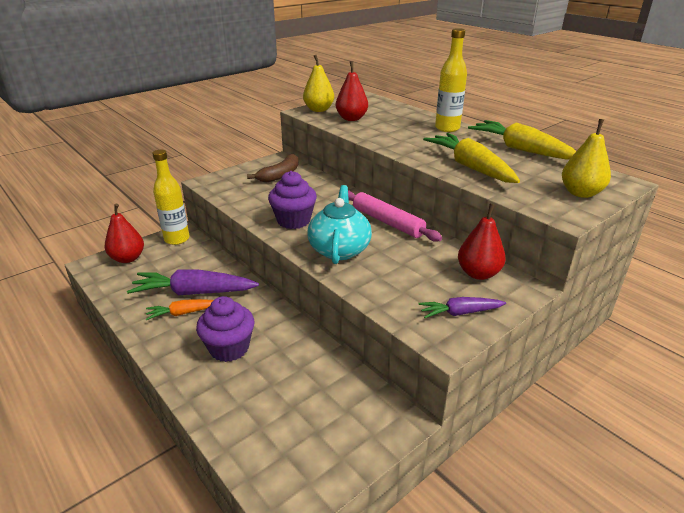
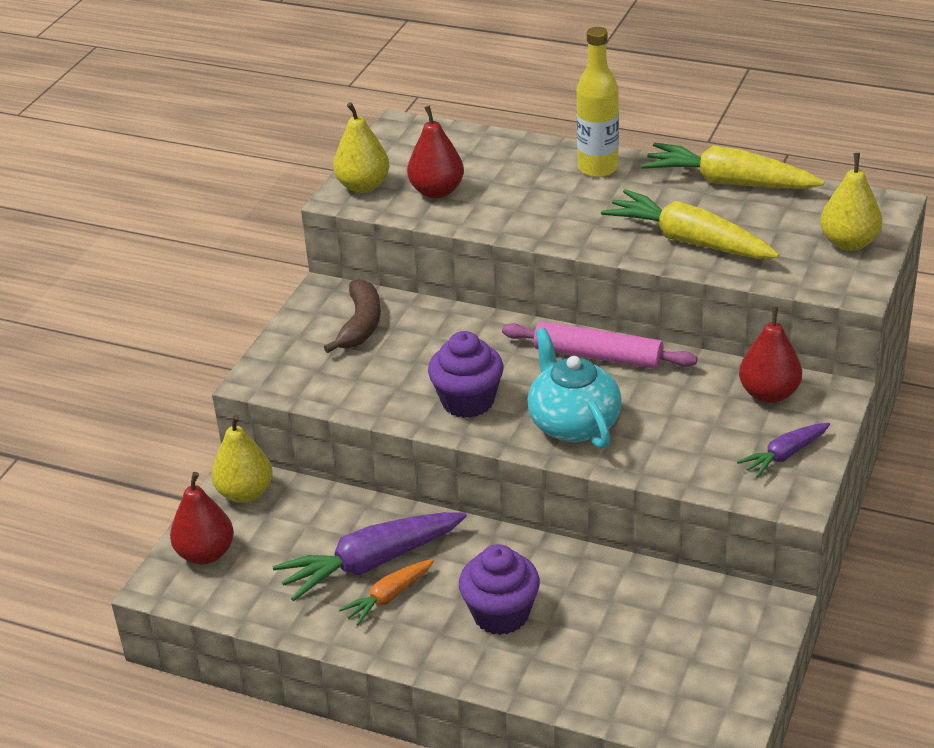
camera: 25 degrees left, 5 degrees up
yellow bottle [152,150,189,245] -> yellow pear [211,414,273,503]

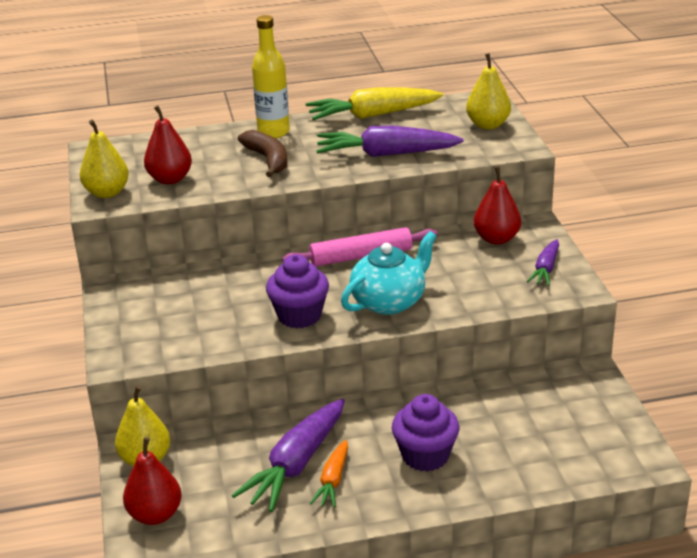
camera: 35 degrees left, 5 degrees down
brown banana [324,279,381,353] -> brown banana moved to [238,130,287,177]
turquoise teapot [527,328,622,449] -> turquoise teapot turned 105 degrees clockwise [341,231,437,315]
yellow carrot [601,189,779,259] -> purple carrot [316,126,464,157]

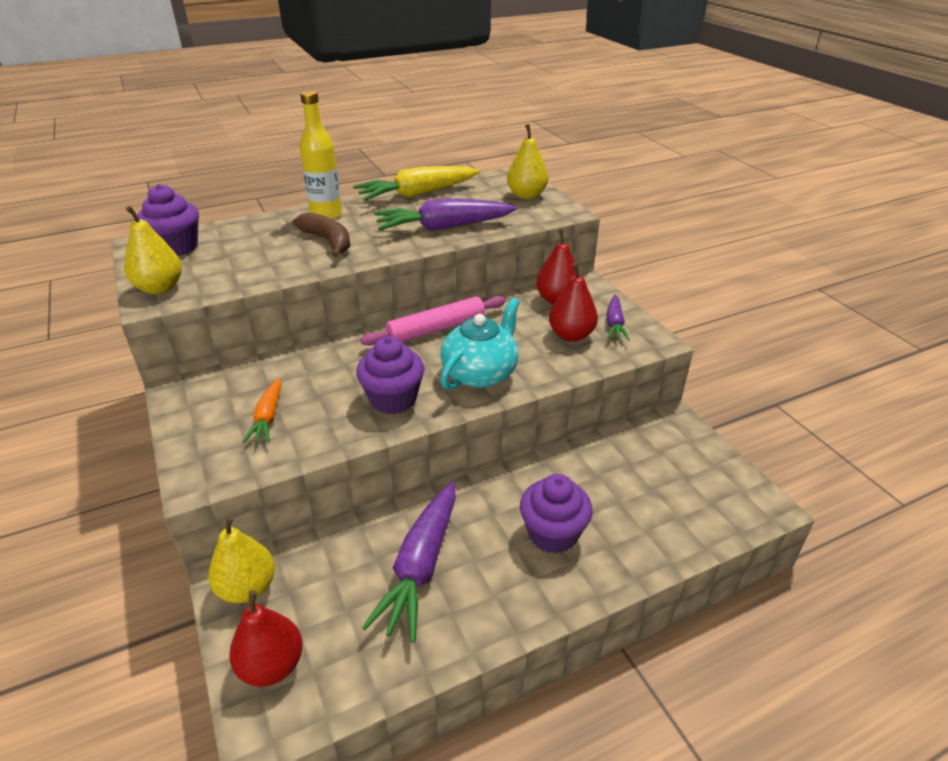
camera: 15 degrees left, 5 degrees up
red pear [144,105,192,184] -> red pear moved to [549,263,598,342]
orange carrot [309,440,348,508] -> orange carrot moved to [243,378,281,443]
none -> purple cupcake [137,184,199,256]

